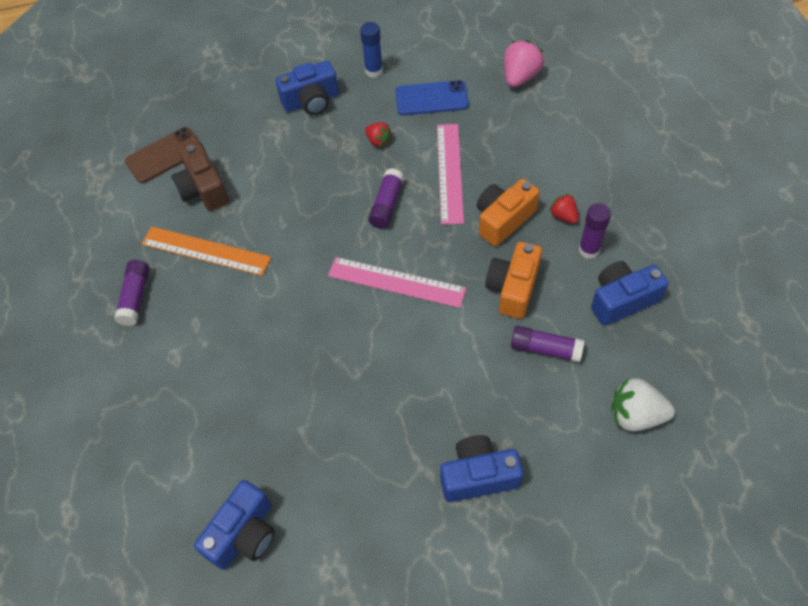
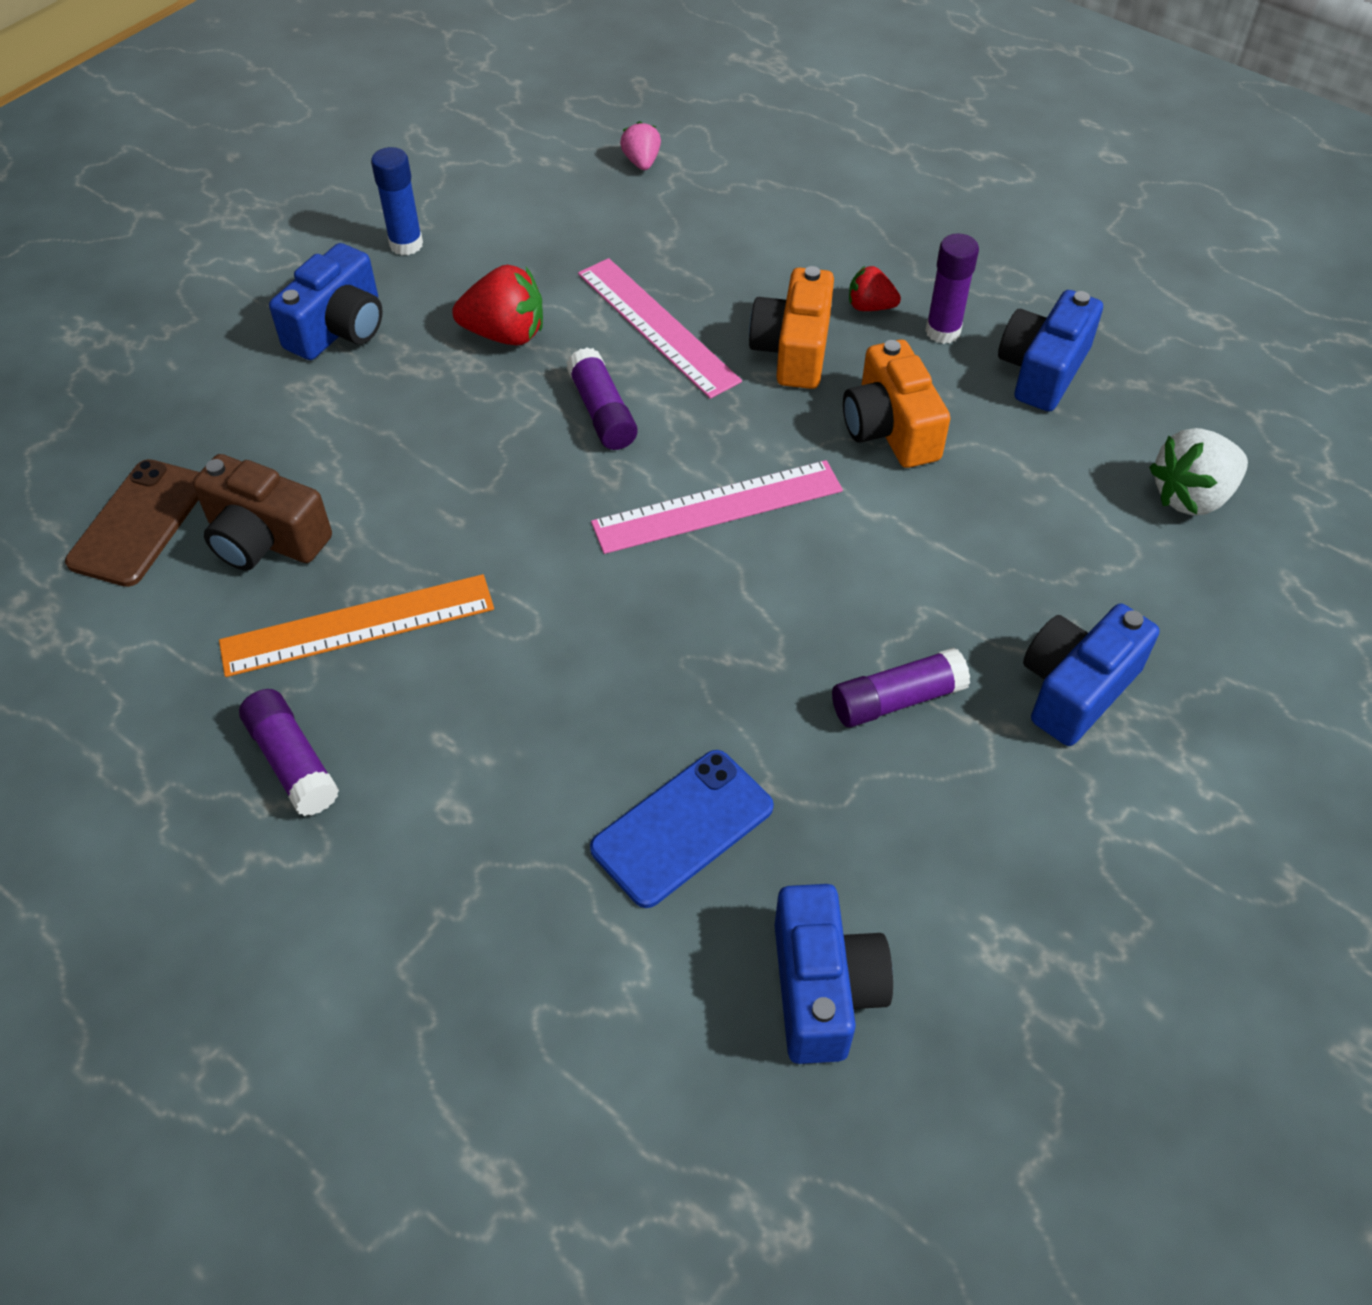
camera: 40 degrees left, 5 degrees down
red strawberry [365,122,392,147] -> red strawberry [452,265,543,346], size x1.70
blue phone [395,80,469,115] -> blue phone moved to [590,750,774,908]
pink strawberry [504,40,544,88] -> pink strawberry [620,121,661,170], size x0.59
purple glue stick [511,326,584,363] -> purple glue stick moved to [832,648,970,728]

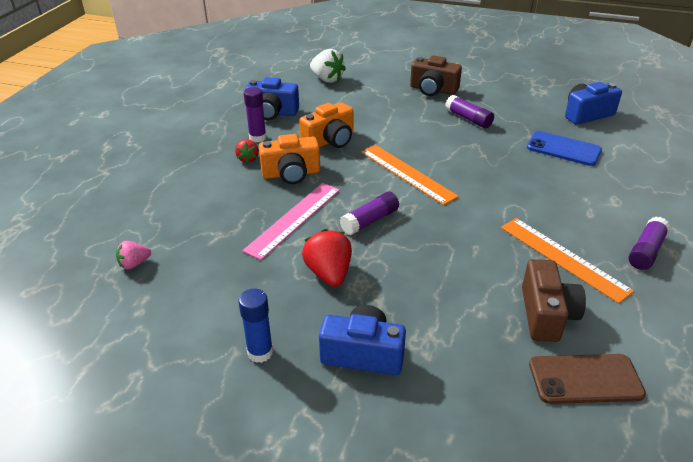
camera: 110 degrees left, 15 degrees down
pink ruler [591,460,843,554] -> orange ruler [361,145,459,205]
blue camera [1023,604,1160,746] -> brown camera [410,55,462,96]

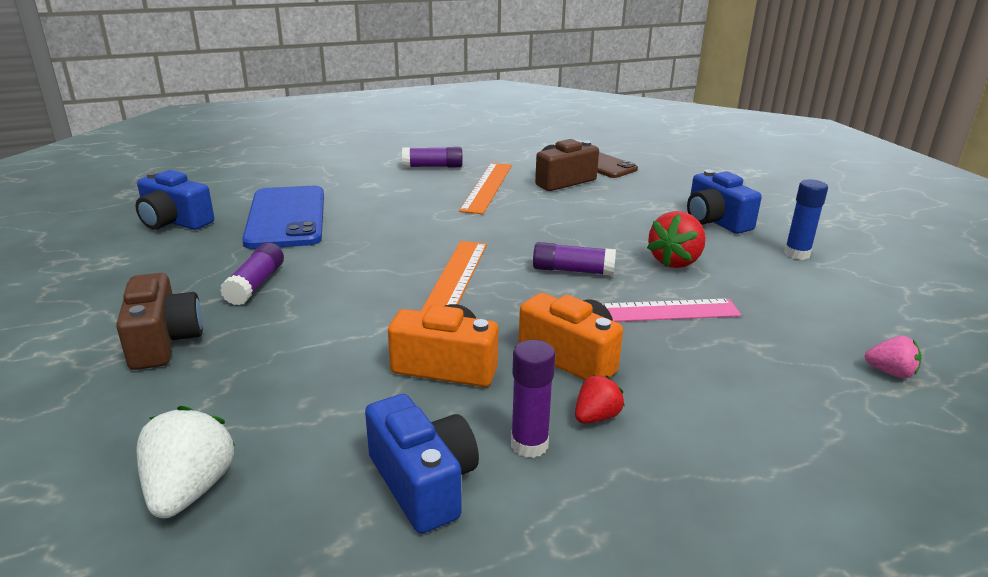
camera: 130 degrees left, 10 degrees down
blue phone [527,131,602,166] -> blue phone [242,186,324,249], size x1.52

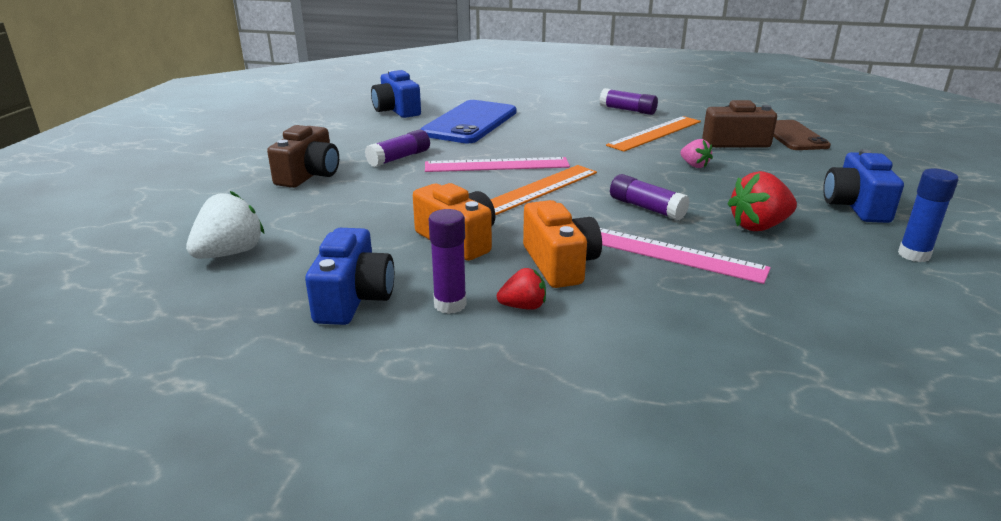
camera: 35 degrees right, 0 degrees up
pink strawberry [865,336,922,378] -> pink strawberry moved to [680,139,713,168]
none -> pink ruler [425,157,570,172]

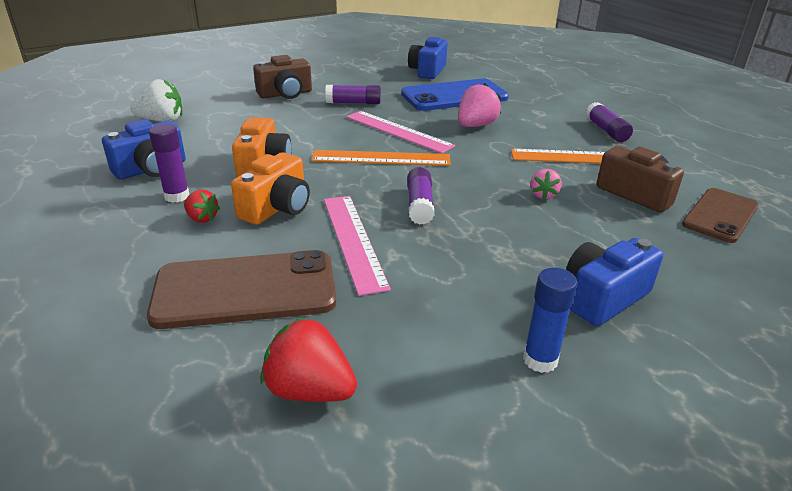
camera: 45 degrees right, 5 degrees up
red strawberry [727,171,797,231] -> red strawberry moved to [261,317,357,402]
none -> brown phone [147,250,336,329]
none -> pink strawberry [458,83,501,127]

